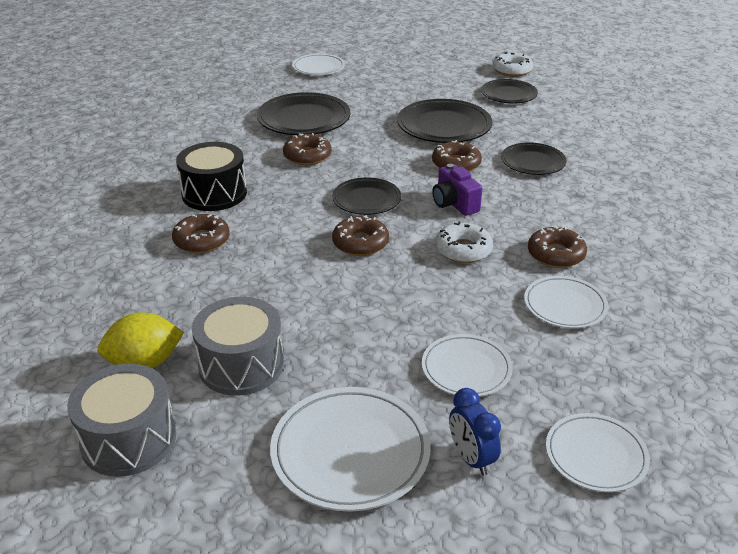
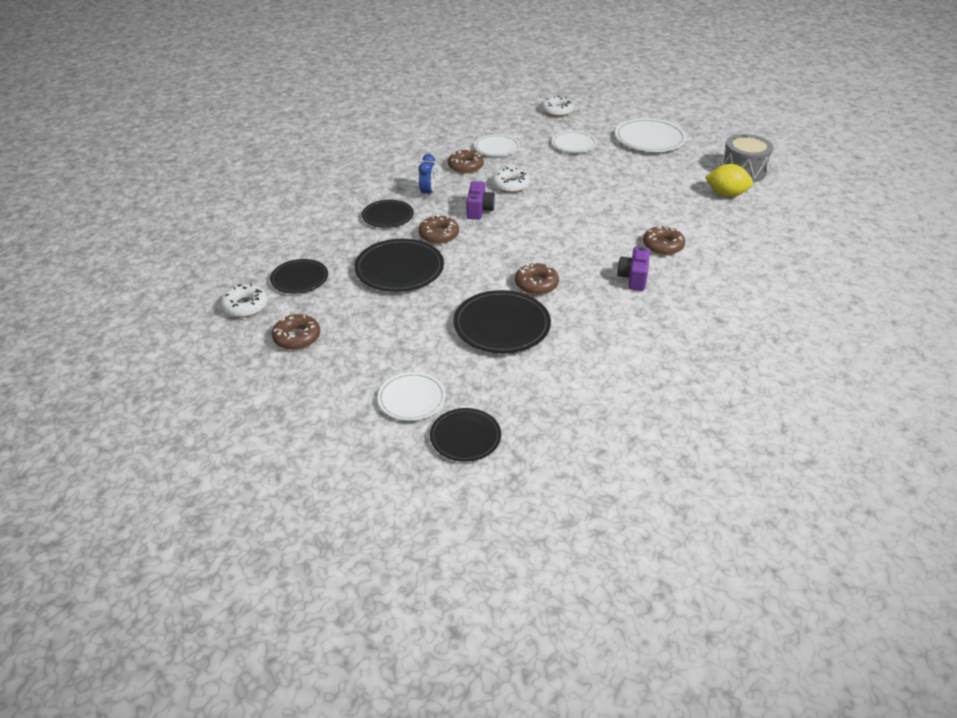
camera: 145 degrees left, 5 degrees up
black drum [176,142,247,211] -> purple camera [617,246,650,291]
grey drum [192,297,284,396] -> none
black plate [332,178,401,215] -> black plate moved to [430,408,501,462]
brown donut [332,215,389,256] -> brown donut moved to [272,314,320,350]
blue clock [449,388,501,476] -> blue clock moved to [419,154,436,199]
white plate [546,413,650,492] -> white donut [542,96,574,117]

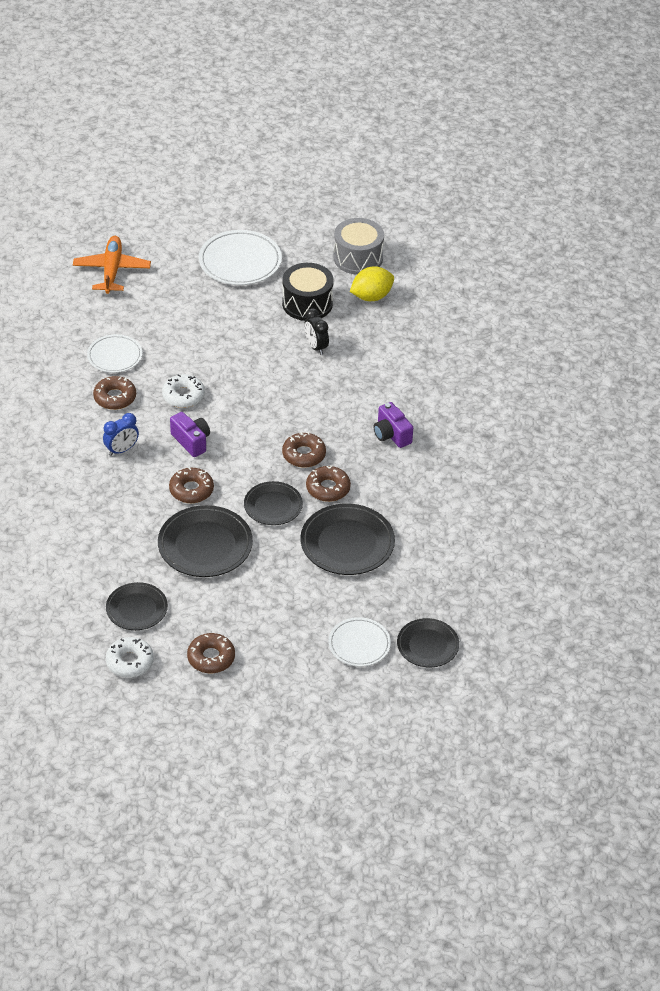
camera: 45 degrees left, 5 degrees up
black plate [362,200,414,228] -> black plate moved to [244,481,303,525]
blue clock [419,154,436,199] -> blue clock turned 90 degrees clockwise [103,413,139,456]
white donut [542,96,574,117] -> orange plane [73,236,151,294]
white plate [552,131,597,153] -> none
brown donut [643,225,685,255] -> brown donut moved to [282,432,326,468]
none -> black drum [282,263,334,321]
none -> black clock [304,308,329,355]

